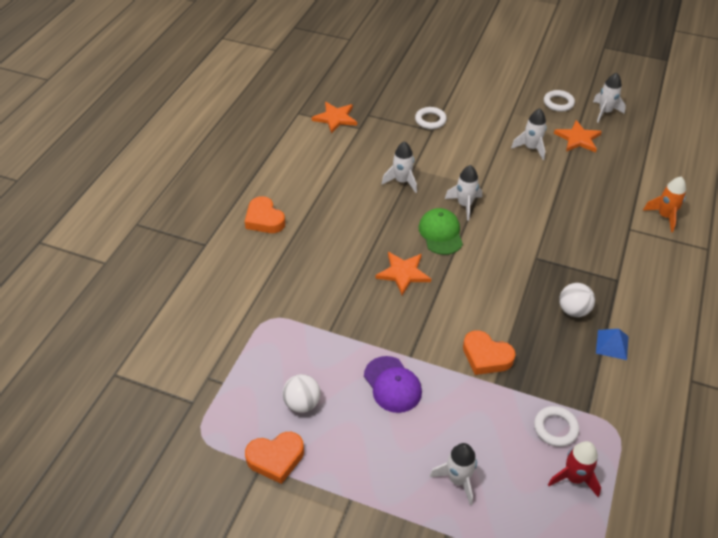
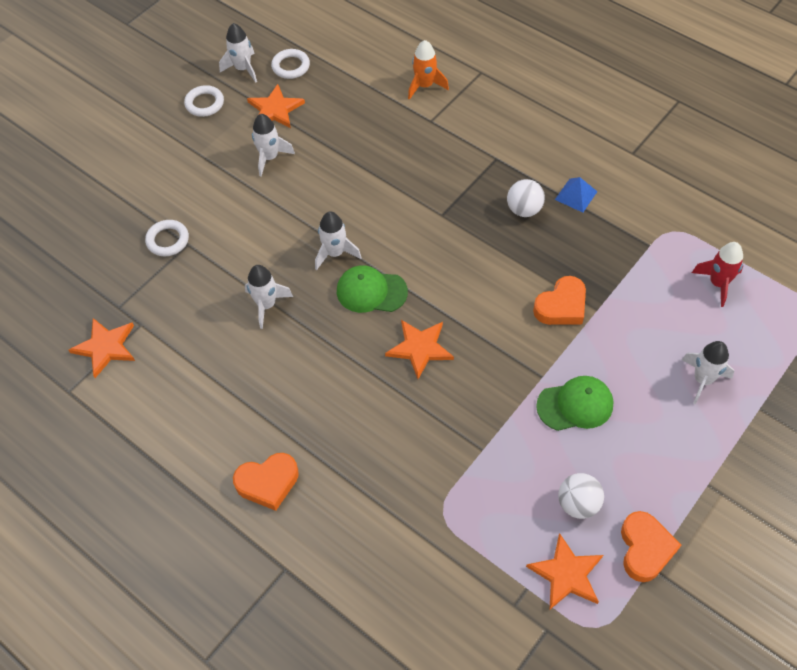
camera: 70 degrees left, 10 degrees up
purple cap [364,356,422,413] -> green cap [536,376,613,431]
white ring [534,406,579,447] -> white ring moved to [271,49,310,79]
none -> orange star [526,533,603,609]

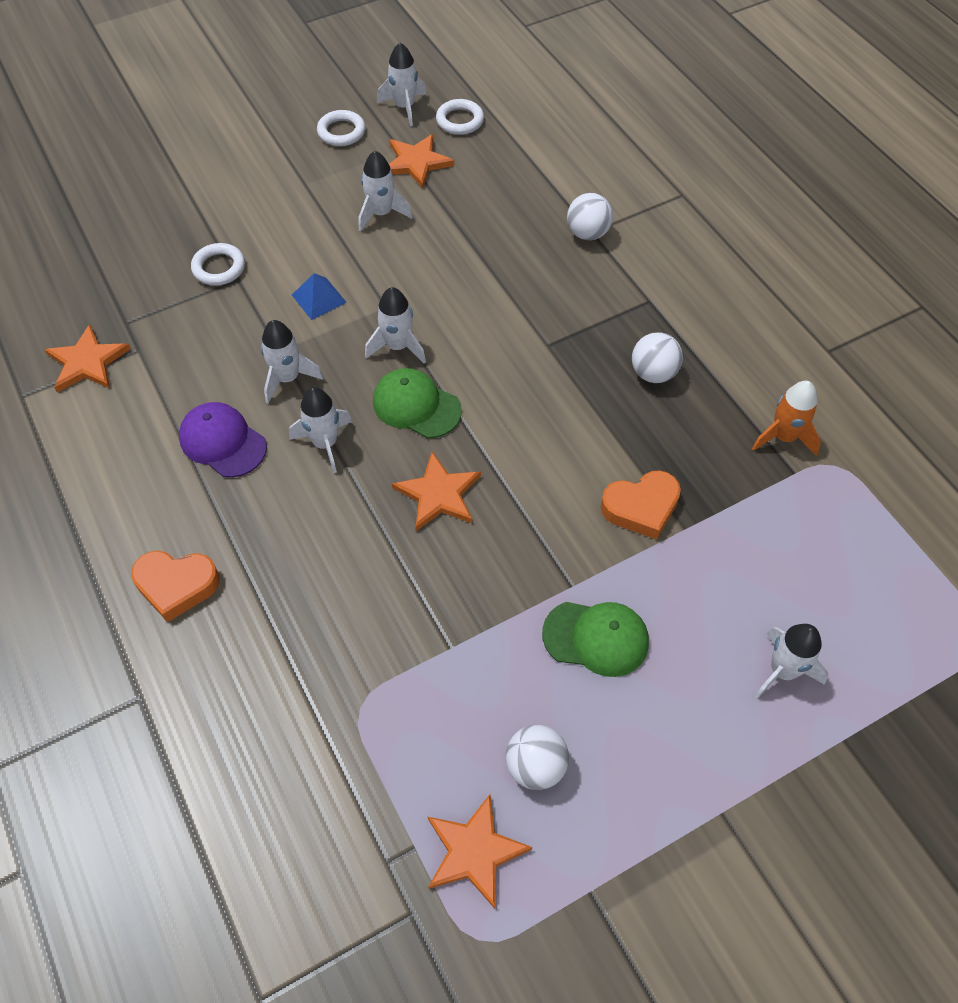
camera: 20 degrees right, 0 degrees up
orange rocket [408,40,449,100] -> orange rocket moved to [752,381,821,456]
blue pyramid [555,177,598,213] -> blue pyramid moved to [292,273,347,320]
orange heart [621,511,681,582] -> none
red rocket [692,242,743,307] -> none
none -> purple cap [179,402,267,478]
none -> white rocket [289,387,352,473]
none -> white ball [567,193,613,240]

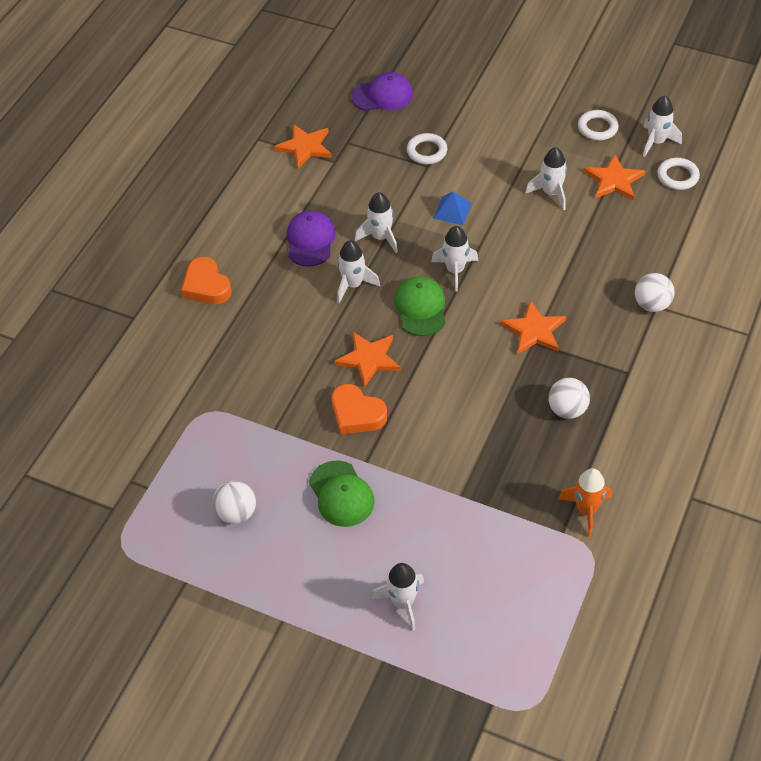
camera: 55 degrees right, 5 degrees down
orange star [428,794,532,909] -> orange star moved to [500,300,566,355]
orange heart [601,470,681,540] -> orange heart moved to [331,384,387,434]
none -> purple cap [351,72,413,111]

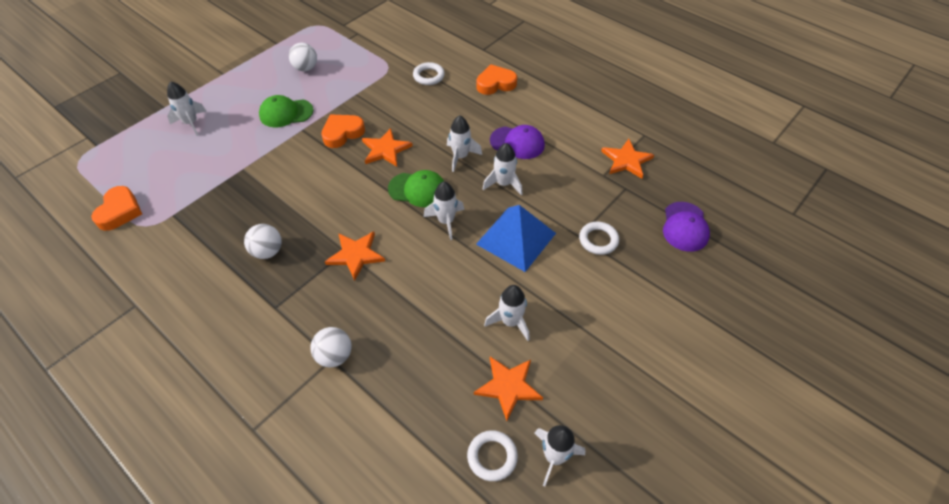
camera: 105 degrees right, 0 degrees up
blue pyramid [433,191,472,225] -> blue pyramid [476,205,556,272], size x1.99
orange rocket [558,468,612,537] -> none
white ring [578,110,619,140] -> white ring moved to [413,62,445,85]
none -> orange heart [91,186,142,231]

